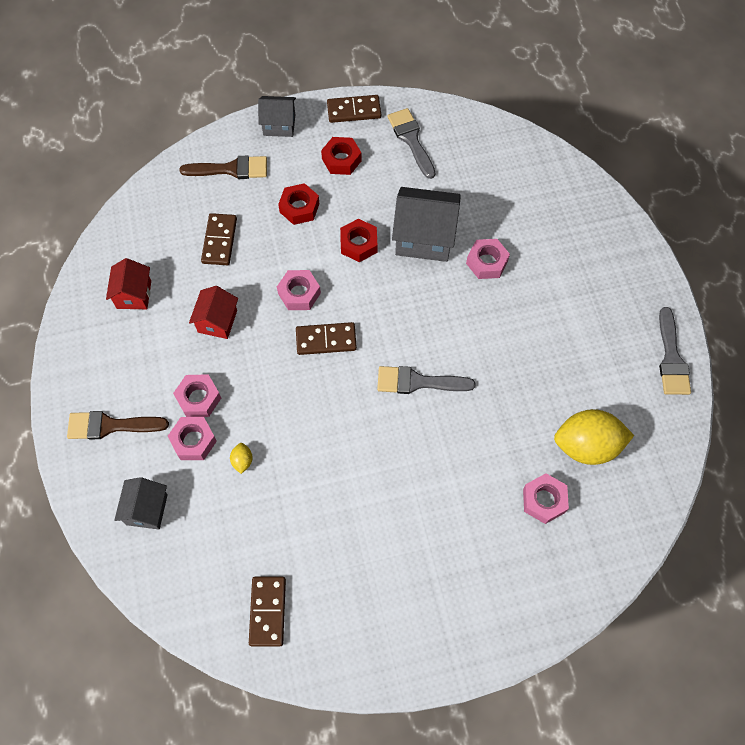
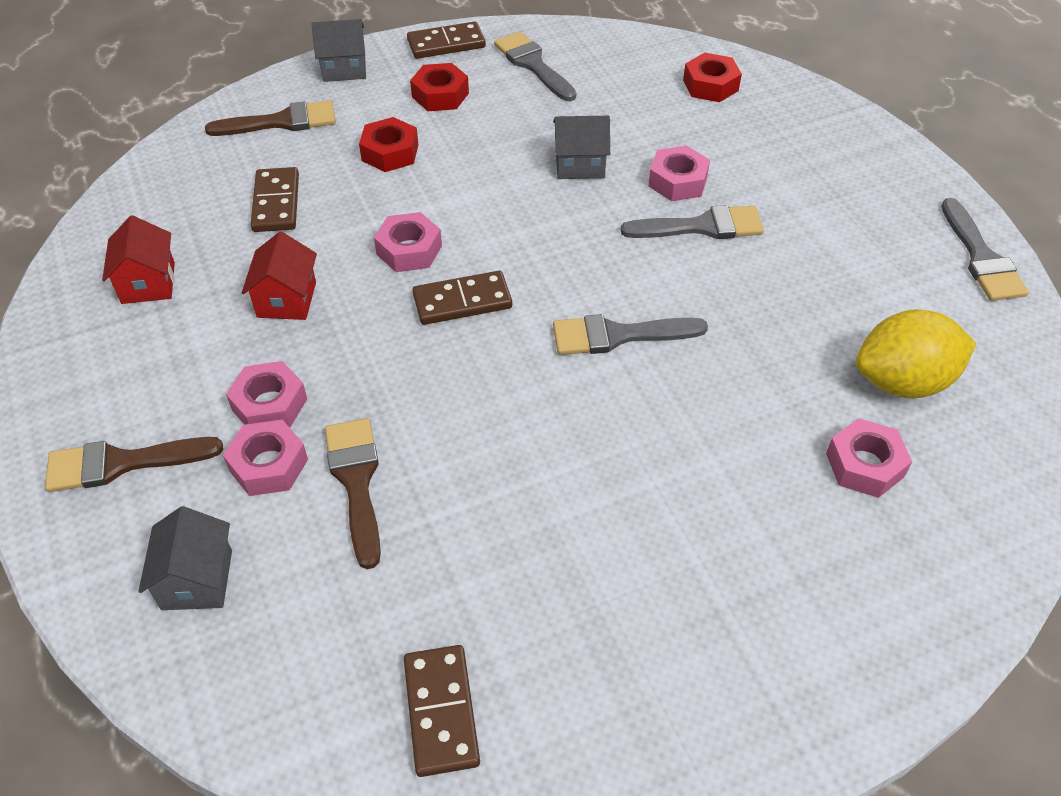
camera: 10 degrees left, 15 degrees down
yellow lemon [230,443,253,474] -> brown brush [325,418,381,569]
red nut [340,219,377,262] -> red nut moved to [683,53,742,102]
grey house [392,187,461,262] -> grey house [553,116,610,179], size x0.61
none -> grey brush [621,205,764,239]

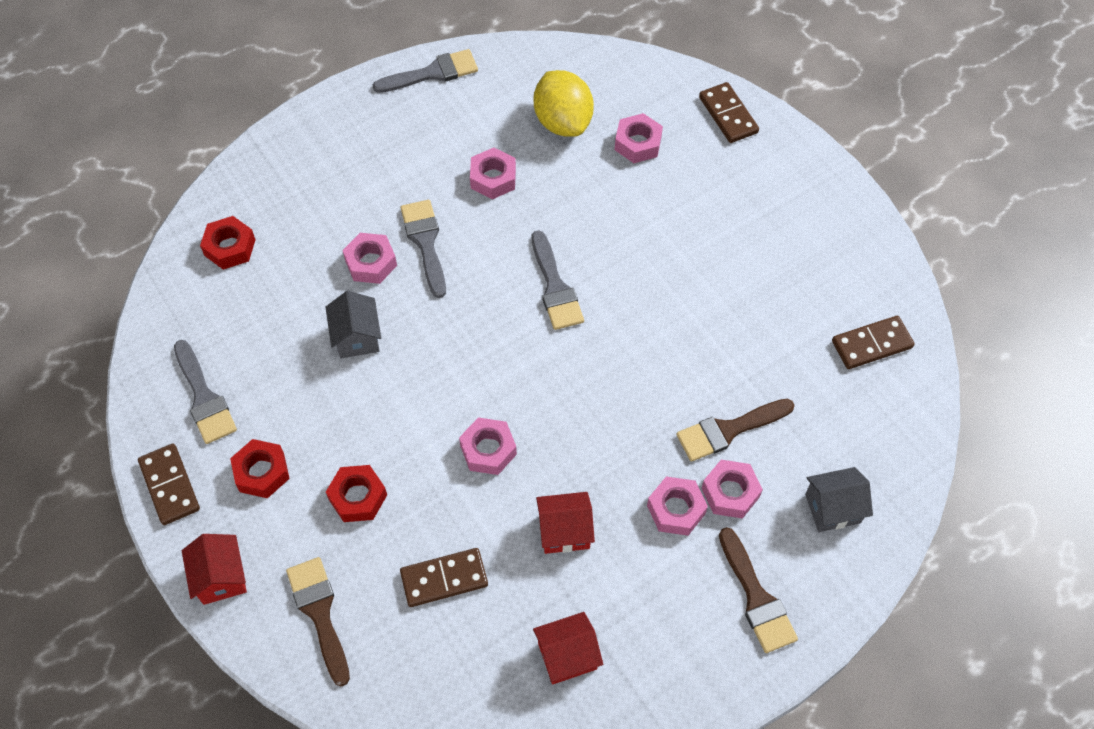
camera: 100 degrees left, 10 degrees up
grey house [312,19,366,82] -> red house [182,534,247,605]
brown domino [413,271,512,325] -> brown domino moved to [699,82,759,143]
grey brush [494,32,576,101] -> grey brush turned 75 degrees counterclockwise [174,340,237,444]
none -> pink nut [470,148,516,199]

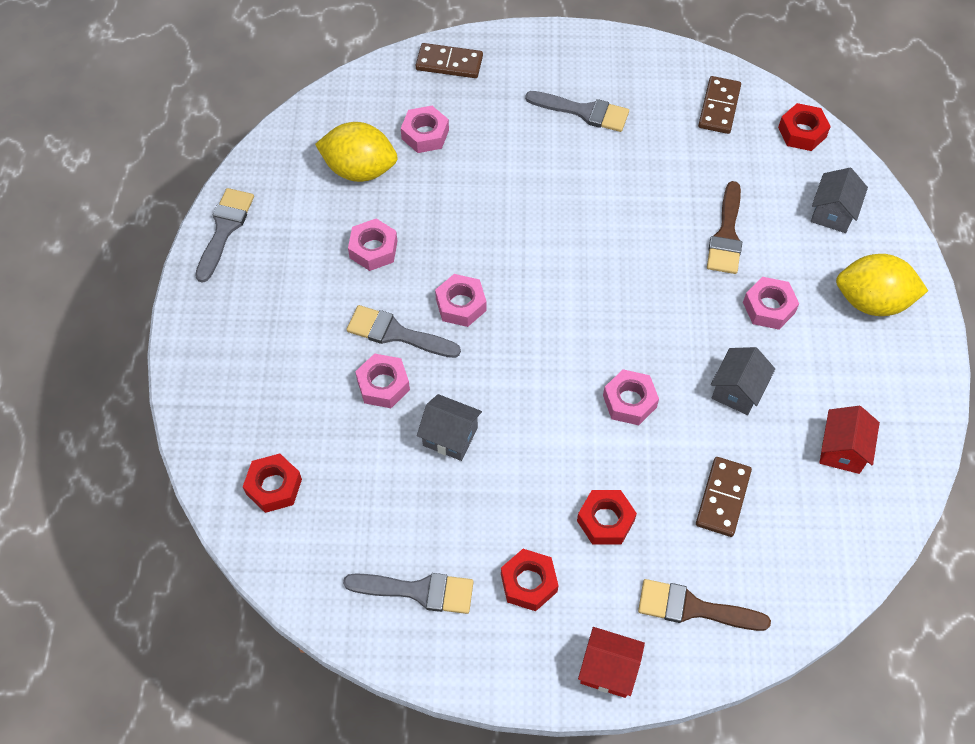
camera: 55 degrees left, 0 degrees up
brown domino [138,444,200,525] -> none
grey brush [532,230,584,330] -> grey brush moved to [525,91,629,132]
red house [536,492,595,554] -> grey house [711,347,775,415]
pink nut [702,460,763,519] -> pink nut moved to [435,274,487,327]
brown brush [719,527,798,653] -> yellow lemon [836,254,928,316]
none -> red nut [778,103,831,151]

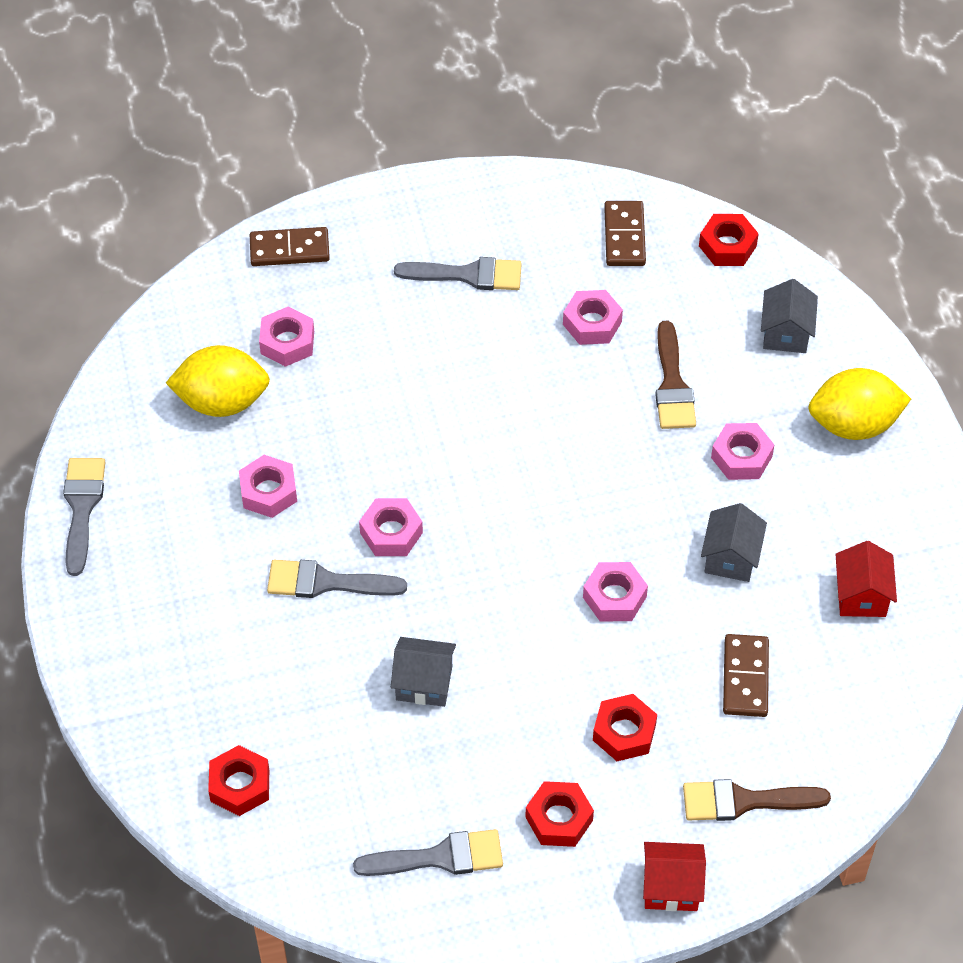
camera: 15 degrees left, 5 degrees down
pink nut [355,353,410,408] -> pink nut moved to [563,290,623,345]

